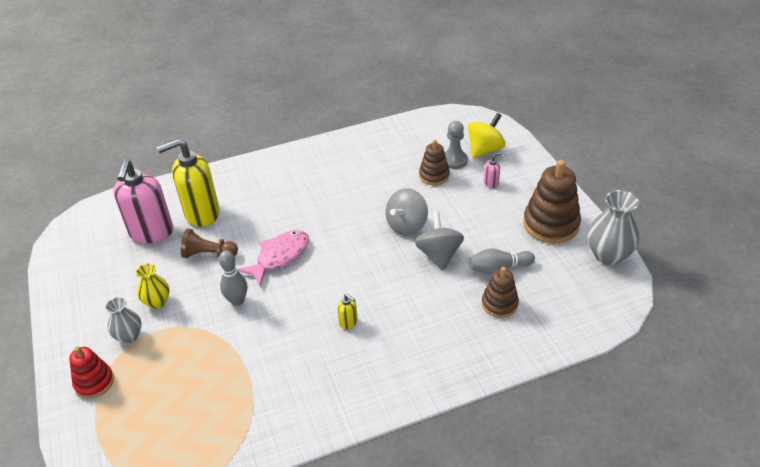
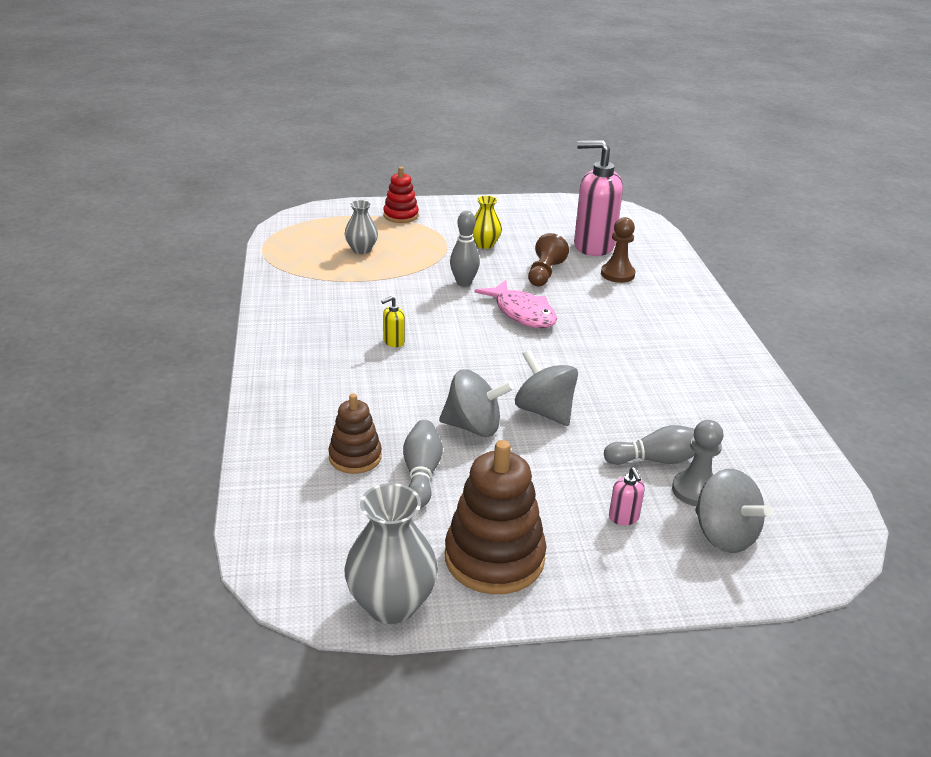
camera: 100 degrees right, 10 degrees down
grey vase [105,297,141,343] -> grey vase moved to [345,200,378,254]
yellow soap dispenser [157,139,220,227] -> brown pawn [601,217,636,283]
brown stacking toy [419,140,450,185] -> grey bowling pin [604,425,695,465]
yellow spinning top [468,113,505,158] -> grey spinning top [695,469,772,553]

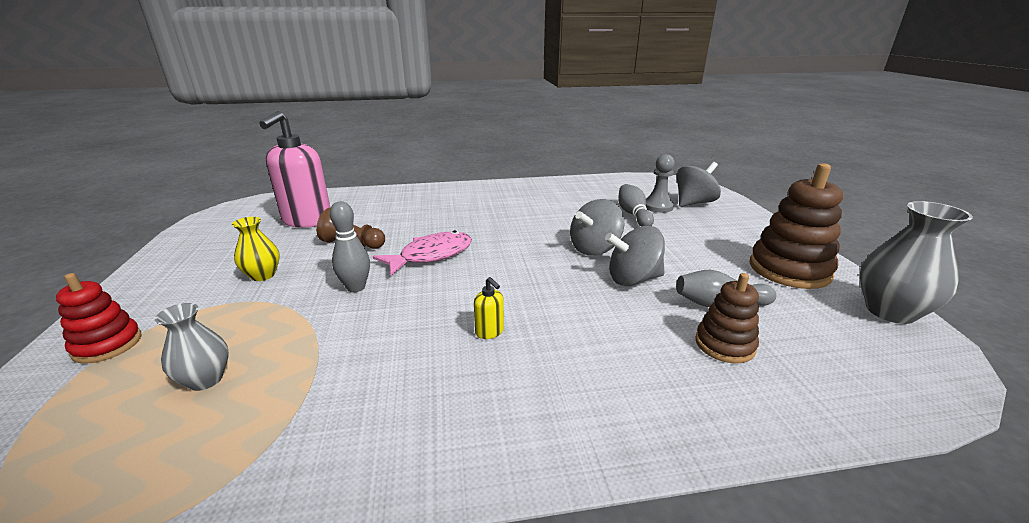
camera: 90 degrees left, 5 degrees down
grey spinning top [439,369,514,437] -> grey spinning top turned 105 degrees counterclockwise [605,226,665,286]
brown pawn [601,217,636,283] -> none
pink soap dispenser [609,467,645,525] -> none

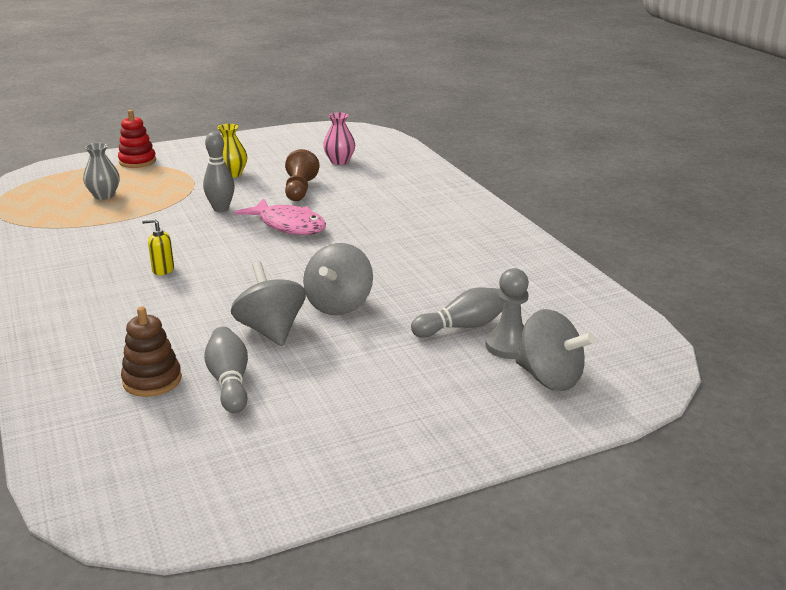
camera: 75 degrees right, 0 degrees up
pink soap dispenser [259,111,330,228] -> pink vase [323,112,355,165]
yellow soap dispenser [474,277,504,339] -> yellow soap dispenser turned 60 degrees clockwise [142,219,174,275]
grey spinning top [570,199,624,256] -> grey spinning top turned 105 degrees counterclockwise [303,243,373,315]
brown stacking toy [750,163,843,289] -> none
grey vase [860,201,973,324] -> none

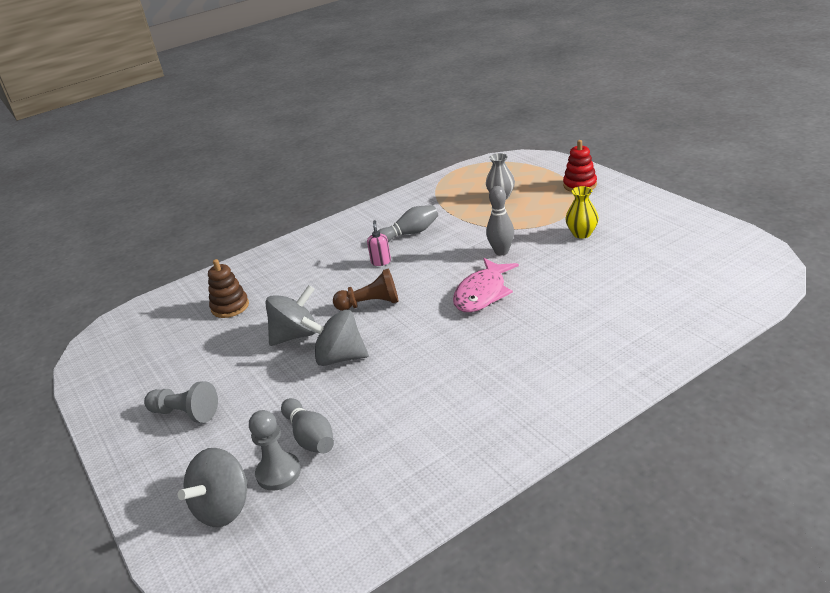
camera: 85 degrees right, 5 degrees up
yellow soap dispenser [142,219,174,275] -> pink soap dispenser [367,220,391,266]
grey bowling pin [204,327,248,413] -> grey bowling pin moved to [378,205,438,242]
brown pawn [285,149,320,201] -> brown pawn moved to [333,269,399,311]
pink vase [323,112,355,165] -> none
none -> grey pawn [144,382,218,423]

